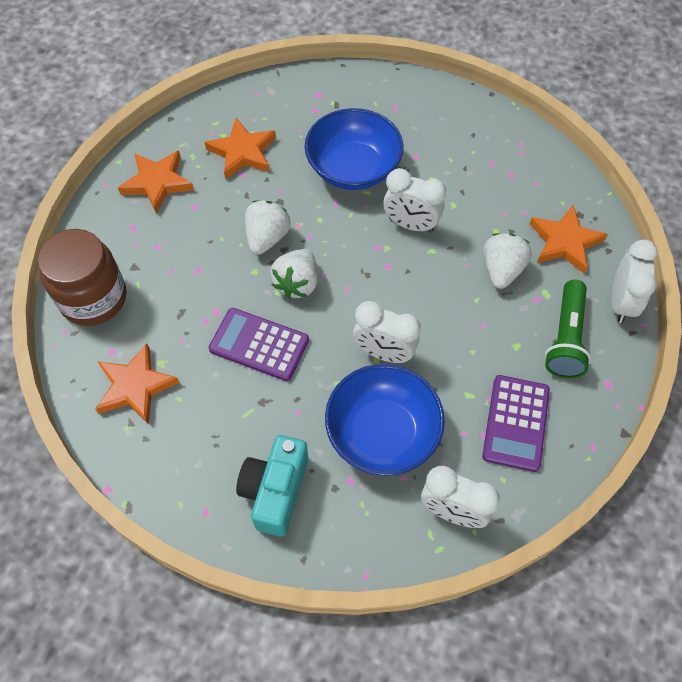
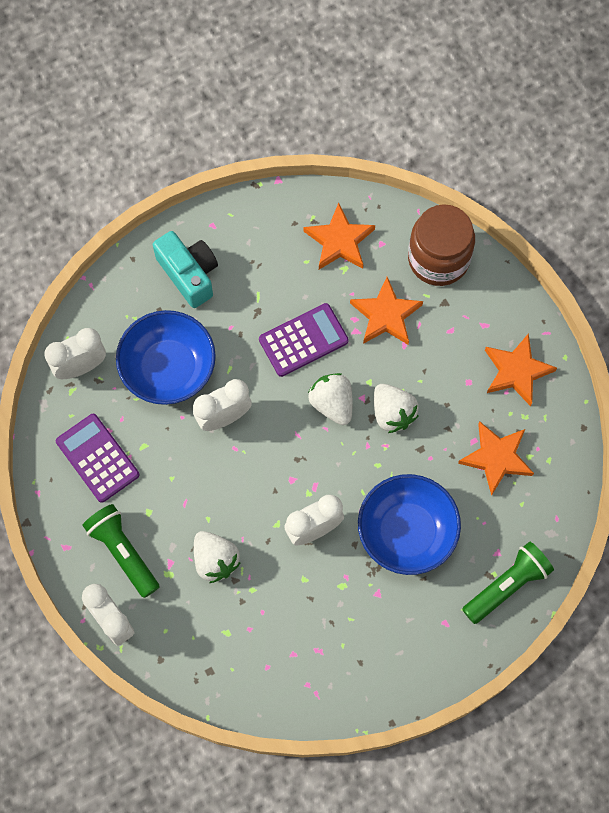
camera: 130 degrees right, 10 degrees up
orange star [529,205,608,273] -> orange star moved to [350,277,423,345]
none -> green flashlight [462,542,554,624]

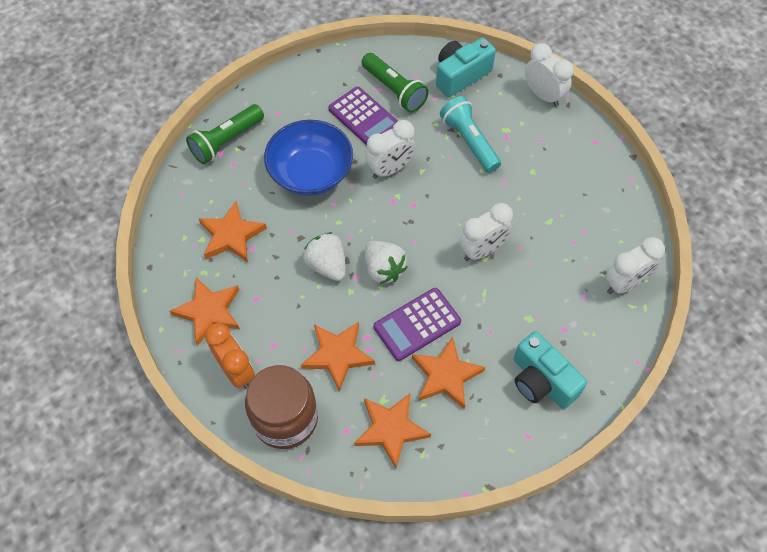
camera: 175 degrees right, 10 degrees down
purple calculator [56,414,139,503] -> purple calculator moved to [329,86,398,145]
green flashlight [82,504,159,598] -> green flashlight moved to [361,53,429,113]
blue bowl [116,310,216,405] -> none
white strawberry [194,531,241,583] -> turquoise flashlight [440,96,501,173]
none -> orange clock [205,323,255,389]
none -> orange star [412,337,485,409]
none -> turquoise camera [436,38,496,97]

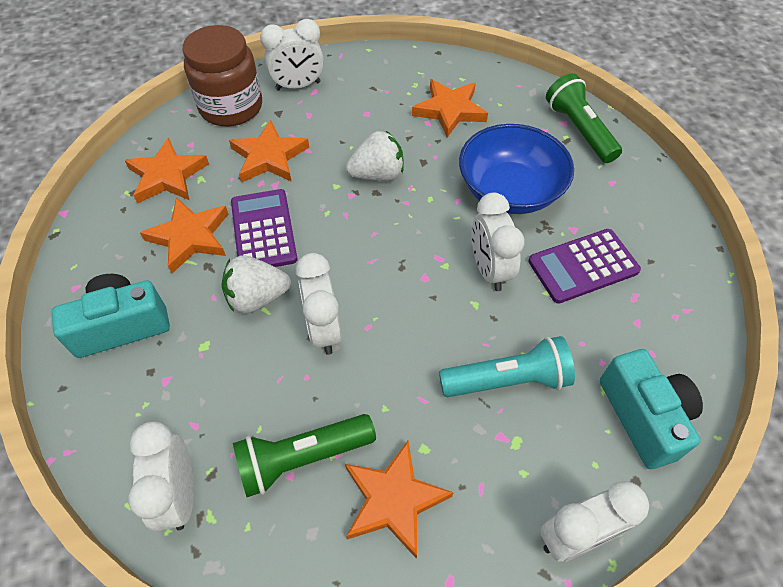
camera: 110 degrees right, 5 degrees down
orange star [170,277,240,346] -> orange star moved to [345,441,454,559]
orange clock [205,323,255,389] -> white clock [260,19,324,91]
green flashlight [361,53,429,113] -> green flashlight moved to [233,414,376,497]
white strawberry [365,241,407,284] -> white strawberry moved to [222,255,291,314]

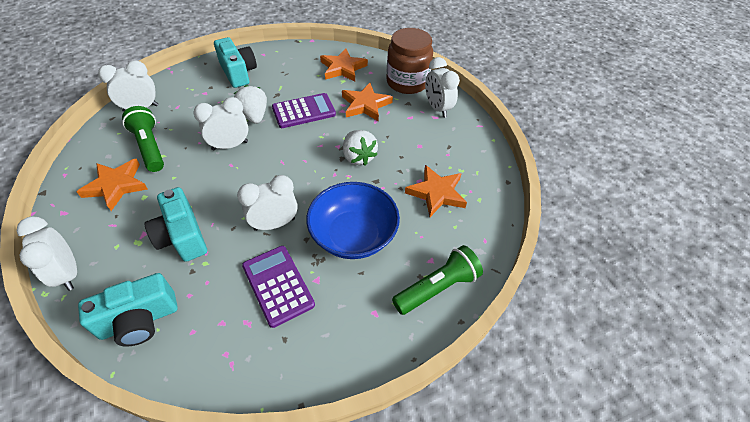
camera: 80 degrees right, 5 degrees down
orange star [140,197,228,273] -> none
turquoise flashlight [439,336,575,397] -> turquoise camera [145,187,207,262]

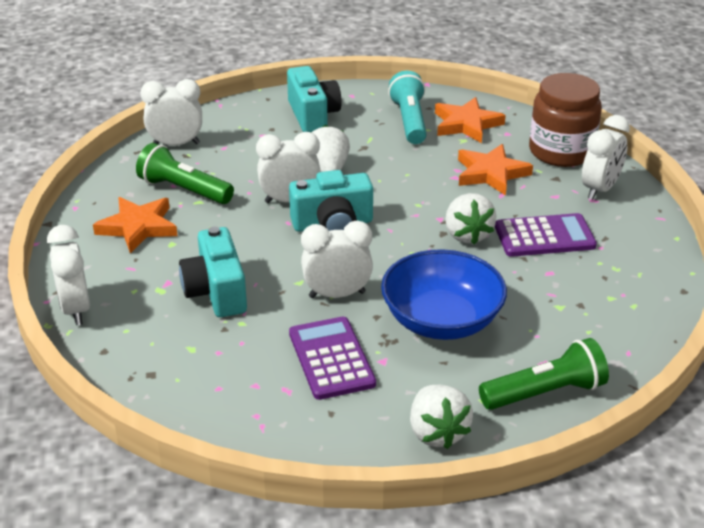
camera: 15 degrees right, 15 degrees down
turquoise camera [78,273,178,347] -> turquoise camera moved to [289,170,373,232]
green flashlight [122,106,164,172] -> green flashlight turned 45 degrees counterclockwise [136,143,234,204]
purple calculator [272,93,336,128] -> purple calculator moved to [495,213,597,257]
orange star [405,165,467,217] -> none
white clock [425,57,460,118] -> white clock turned 135 degrees counterclockwise [582,115,630,200]
none -> turquoise flashlight [388,71,427,144]
none -> white strawberry [410,385,473,449]

